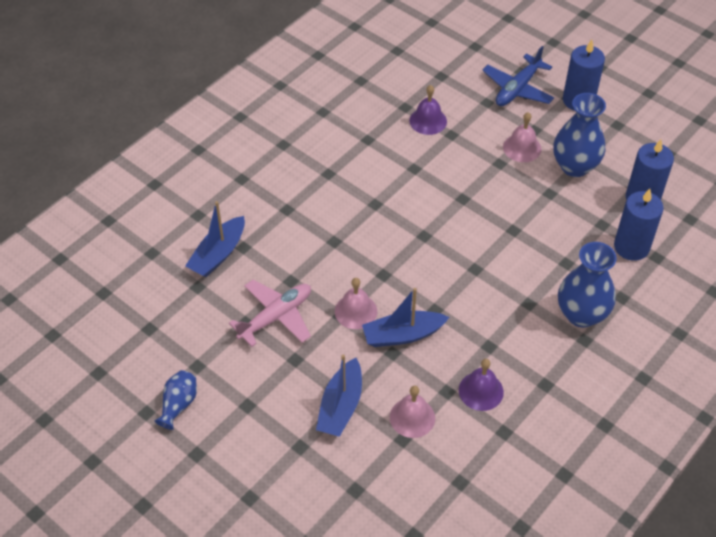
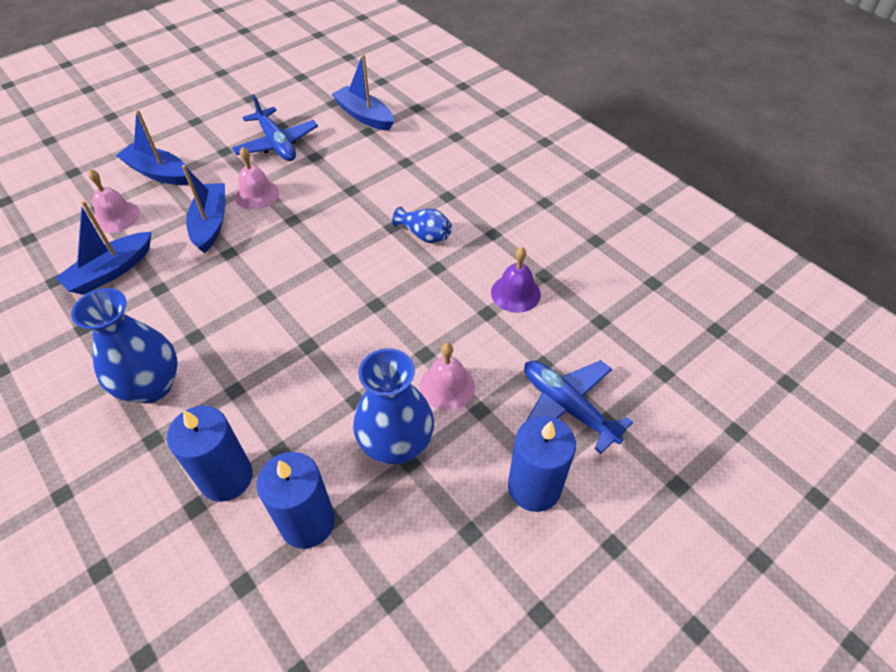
camera: 100 degrees right, 0 degrees up
blue vase [155,370,197,430] -> blue vase moved to [392,207,452,243]
pink plane [229,280,311,347] -> blue plane [232,94,318,161]
purple bell [459,359,504,411] -> blue boat [55,201,151,295]

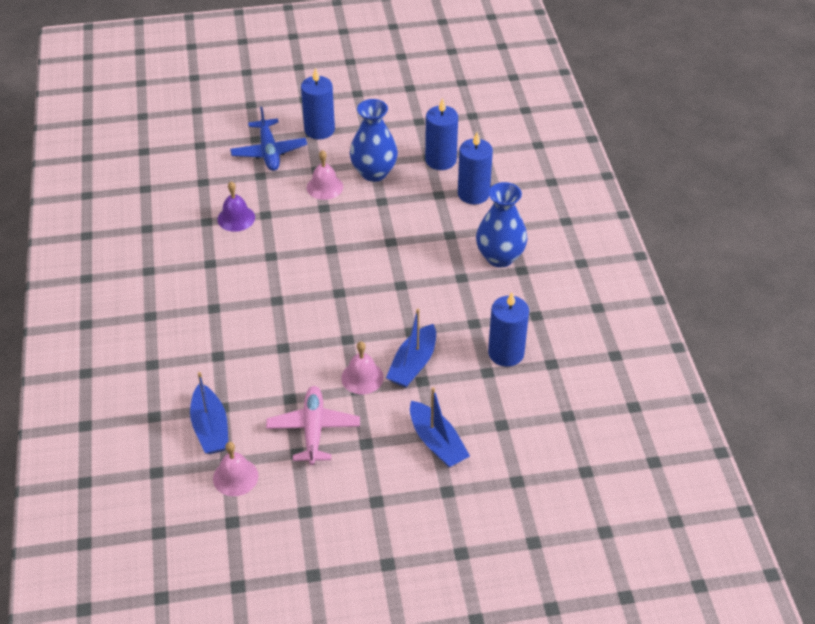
camera: 150 degrees left, 5 degrees down
blue boat [55,201,151,295] -> blue candle [488,292,529,367]
pink bell [88,169,140,233] -> pink bell moved to [213,442,258,496]
blue plane [232,94,318,161] -> pink plane [266,386,360,465]
blue vase [392,207,452,243] -> none

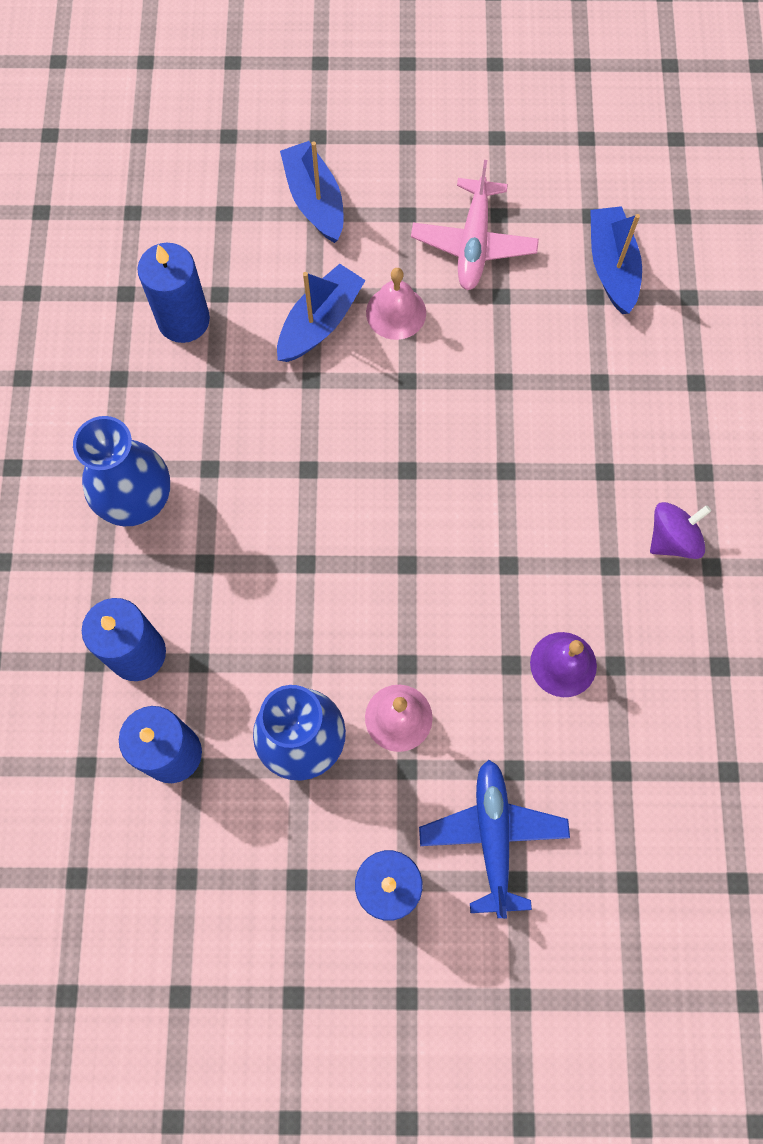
camera: 170 degrees left, 25 degrees up
pink bell [213,442,258,496] -> none
none -> purple spinning top [650,502,711,559]

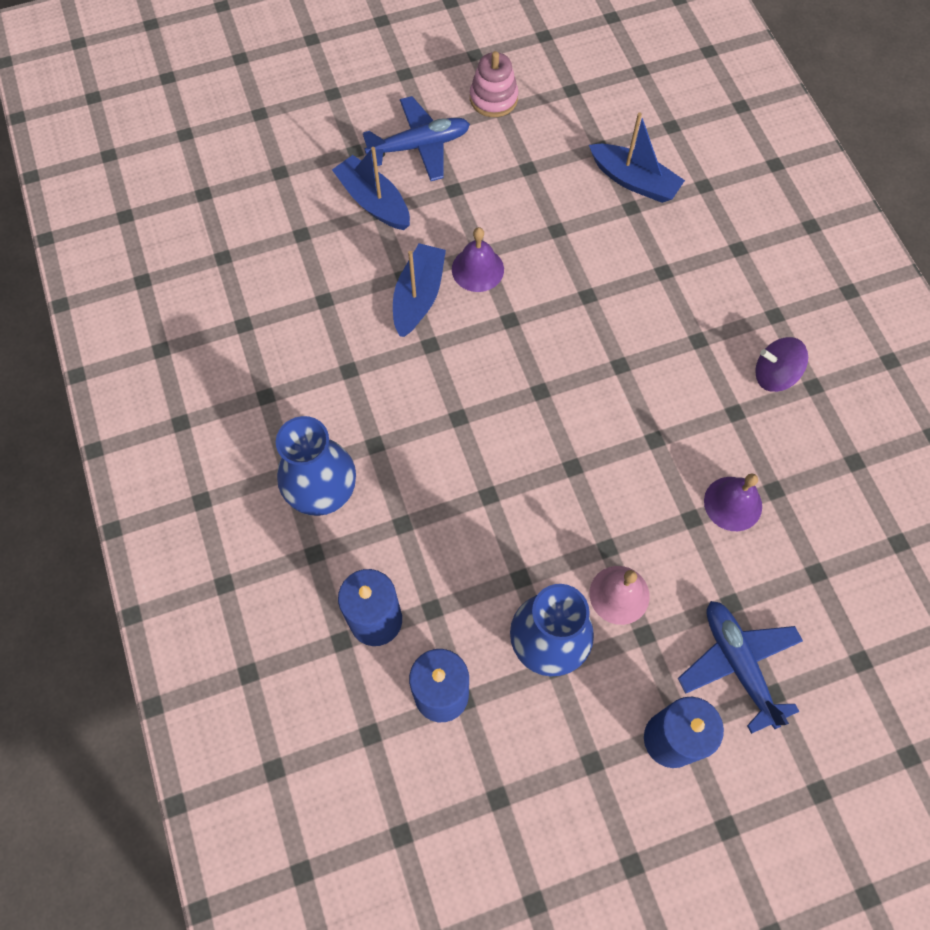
camera: 20 degrees left, 5 degrees down
blue candle [137,243,210,343] -> none
pink bell [366,268,426,340] -> purple bell [452,227,504,292]
pink plane [411,160,539,290] -> none
blue boat [590,206,642,314] -> blue boat turned 150 degrees clockwise [589,113,685,203]
purple spinning top [650,502,711,559] -> purple spinning top turned 120 degrees counterclockwise [755,337,808,392]
none -> blue plane [363,96,470,181]
none -> pink stacking toy [470,51,518,117]

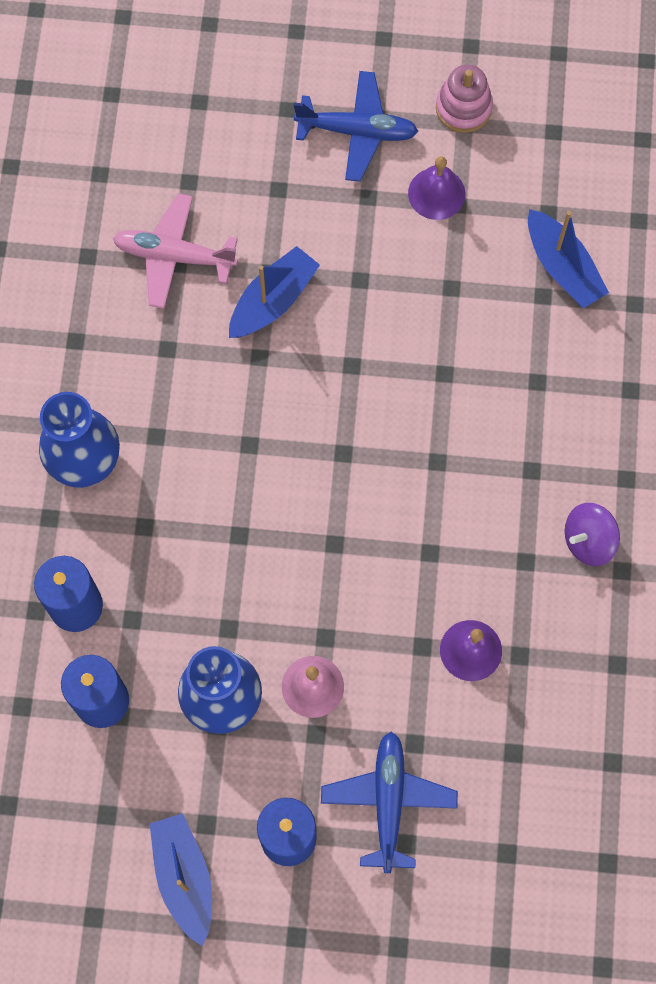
camera: 25 degrees right, 5 degrees up
blue boat [332,147,410,230] -> blue boat moved to [150,813,212,946]
purple bell [452,227,504,292] -> purple bell moved to [408,156,466,220]
purple spinning top [755,337,808,392] -> purple spinning top turned 60 degrees counterclockwise [565,503,620,566]
none -> pink plane [113,193,238,309]

